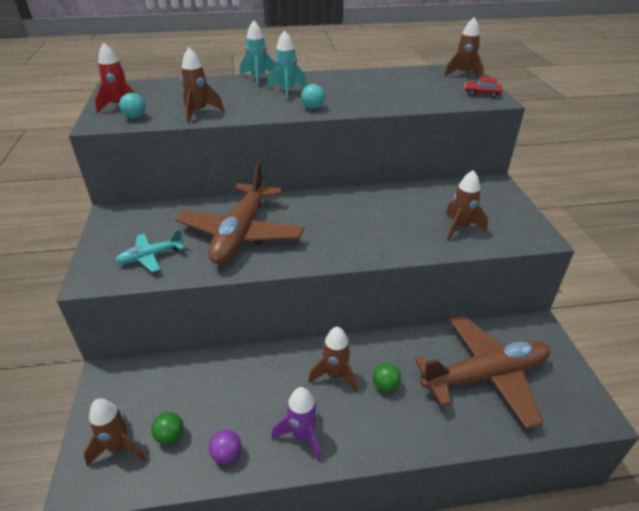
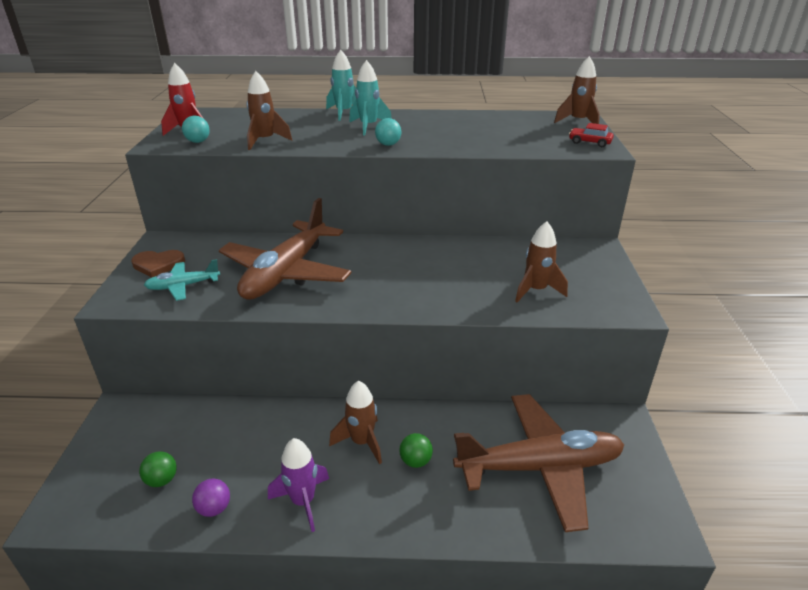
camera: 10 degrees right, 5 degrees down
brown rocket [84,399,146,467] -> none
none -> brown heart [131,250,185,278]

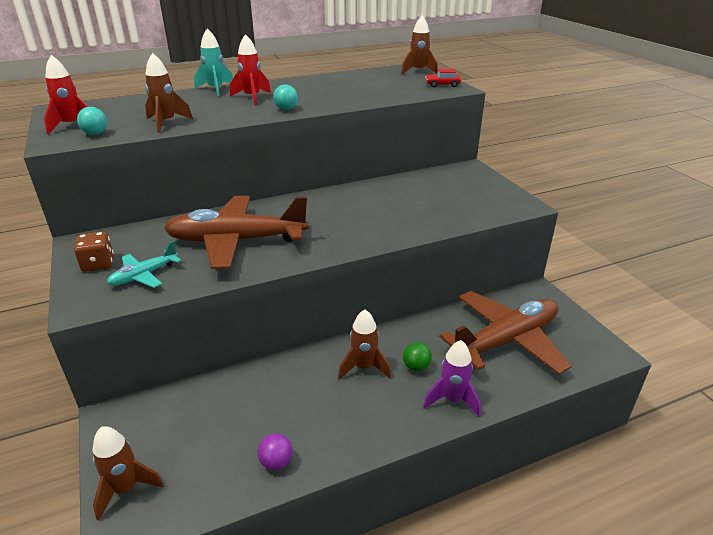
camera: 25 degrees left, 0 degrees up
brown heart [131,250,185,278] -> brown dice [74,231,113,272]
green ball [139,451,177,487] -> none
brown plane [219,198,352,300] -> brown plane turned 90 degrees clockwise [164,196,309,269]
purple rocket [268,438,329,532] -> purple rocket moved to [423,340,481,417]
turquoise rocket [349,60,392,136] -> red rocket [230,34,271,105]
brown rocket [515,221,568,302] -> brown rocket moved to [93,426,164,521]

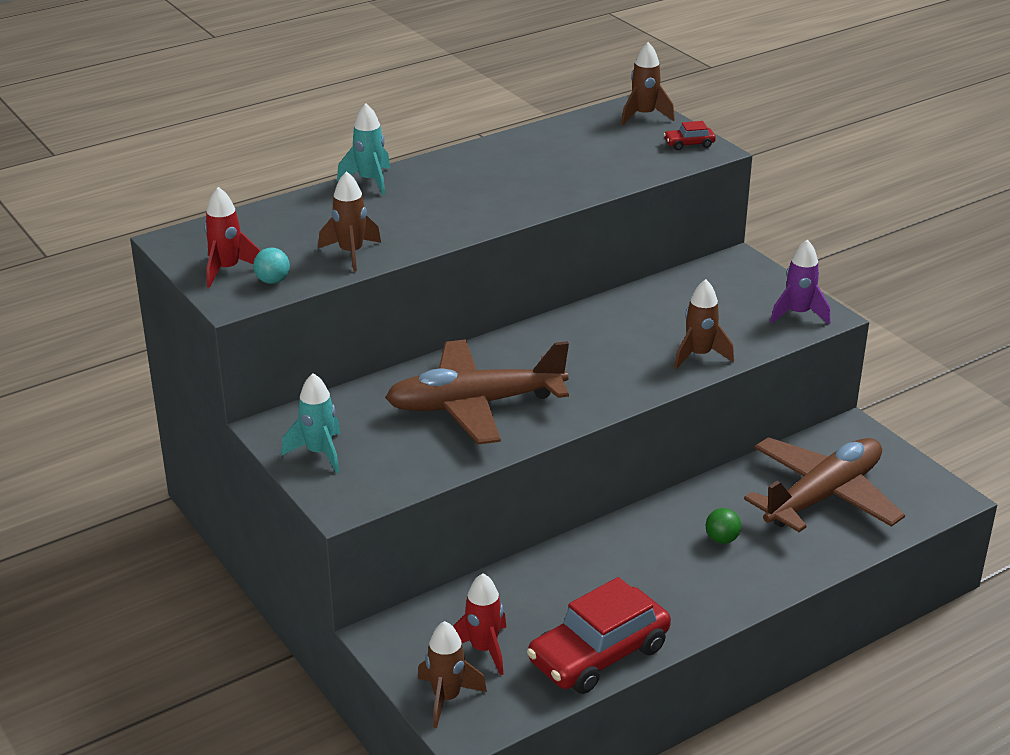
camera: 10 degrees left, 0 degrees up
brown dice [74,231,113,272] -> turquoise rocket [281,373,341,473]
turquoise plane [107,241,181,288] -> none
red rocket [230,34,271,105] -> red rocket moved to [453,573,506,675]
purple ball [258,433,293,470] -> red car [527,577,671,694]
turquoise ball [273,84,298,110] -> none
brown rocket [338,309,391,380] -> brown rocket moved to [674,279,734,369]
purple rocket [423,340,481,417] -> purple rocket moved to [770,239,830,324]

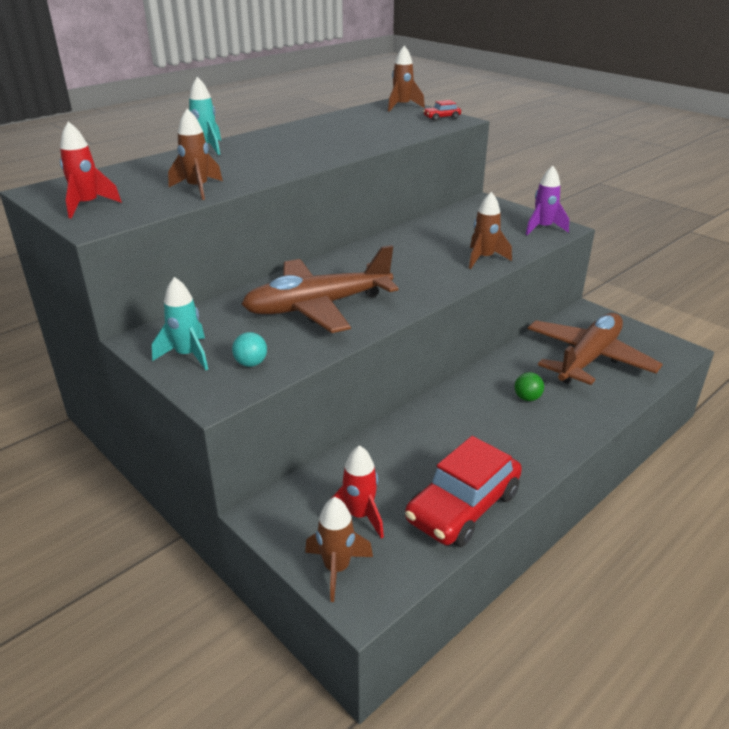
camera: 10 degrees left, 0 degrees up
turquoise ball [253,248,290,284] -> turquoise ball moved to [232,332,267,367]

